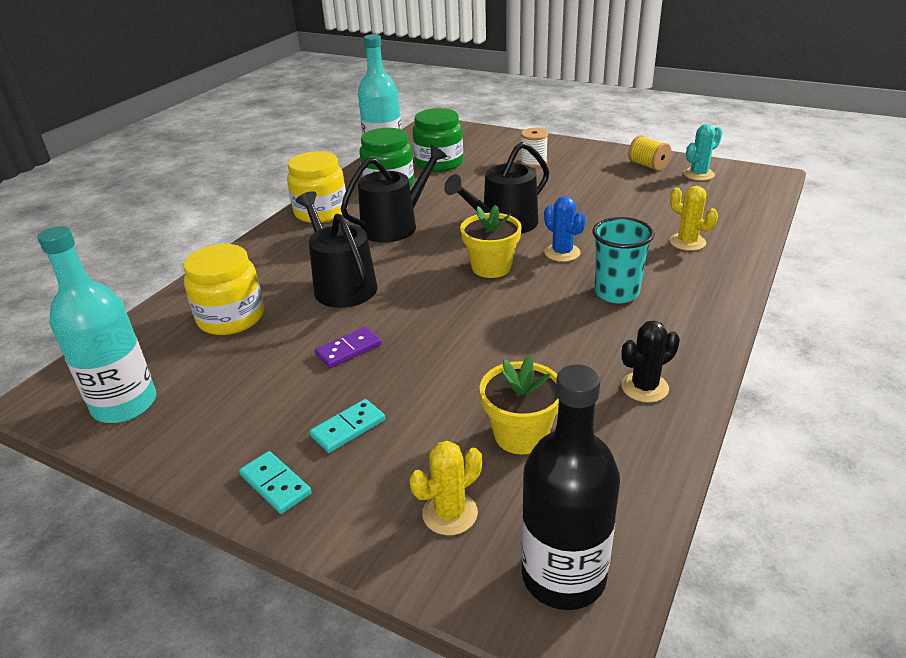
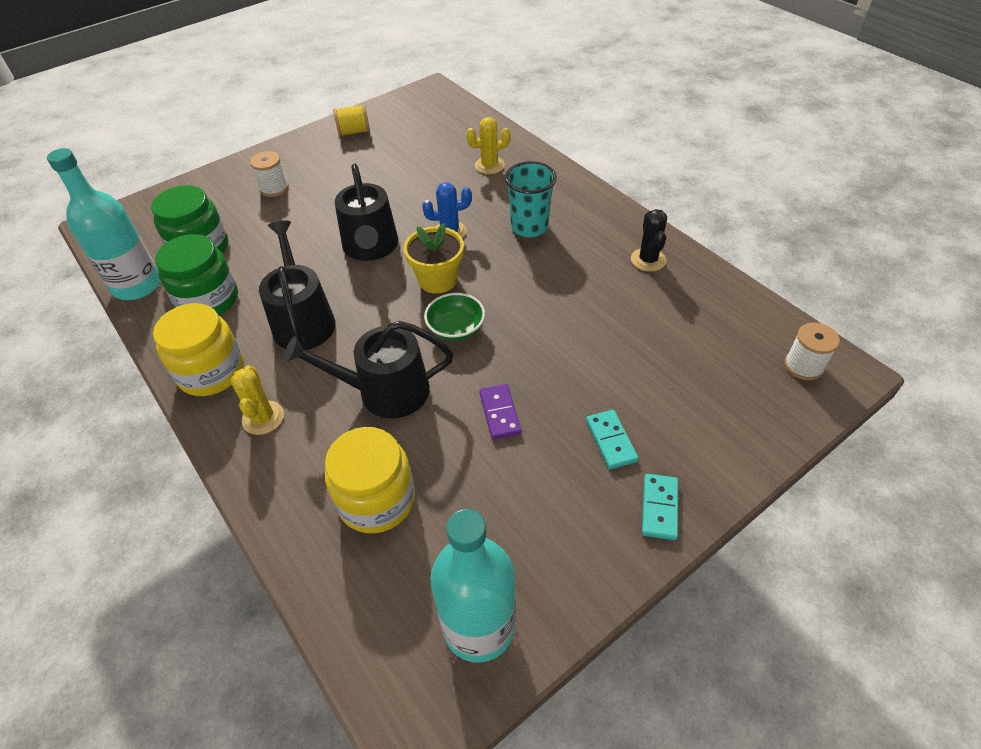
camera: 65 degrees left, 15 degrees up
turquoise domino [239,451,311,514] -> turquoise domino turned 60 degrees counterclockwise [642,474,678,540]
yellow cactus [410,441,482,535] -> yellow cactus moved to [231,365,284,435]
yellow flower pot [480,355,559,455] -> none
black bottle [521,365,620,610] -> white spool [785,322,840,380]
turquoise cactus [683,124,722,181] -> none
none -> green bowl [424,293,485,341]

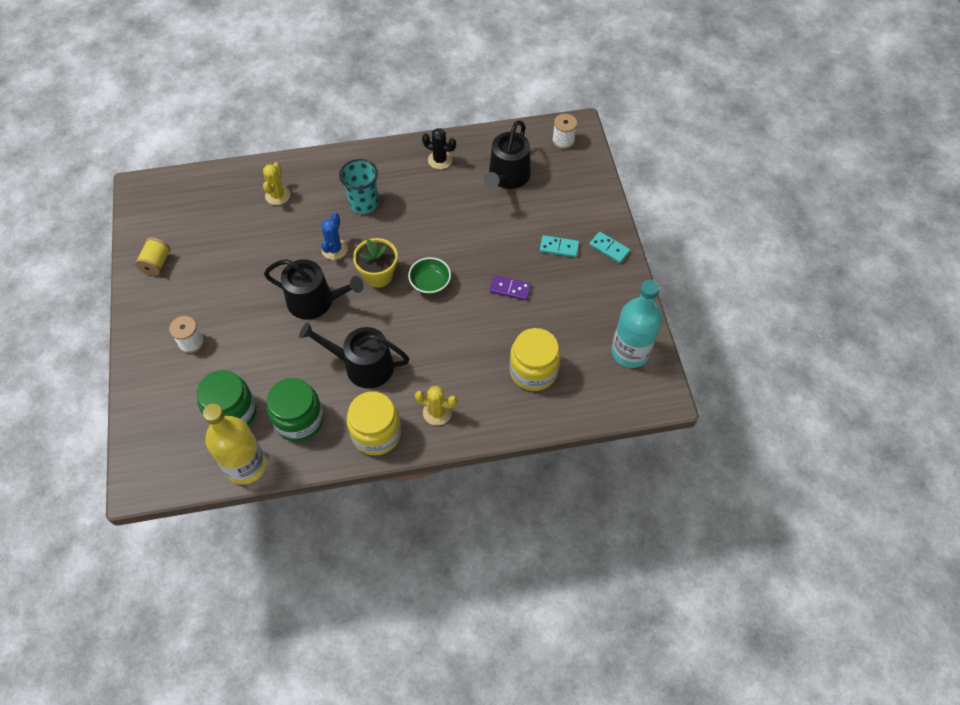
camera: 65 degrees left, 10 degrees up
turquoise bottle [47,148,160,300] -> yellow bottle [203,404,266,485]
black watering can [284,321,453,418] -> black watering can moved to [484,121,531,189]

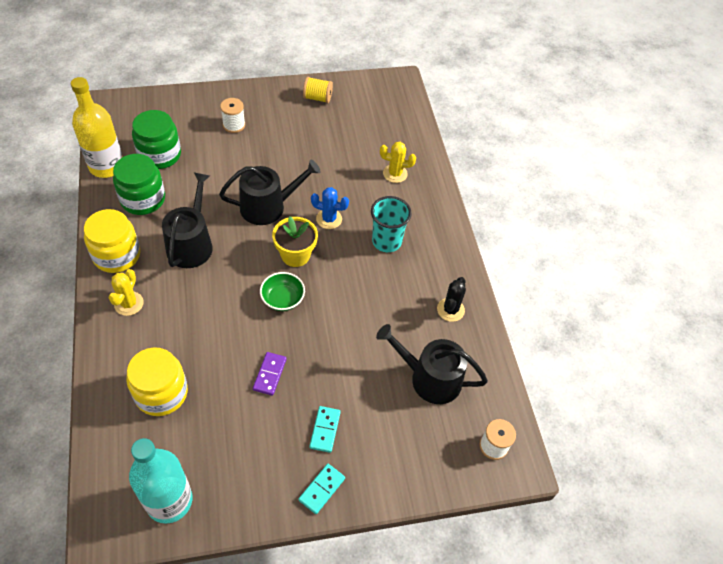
camera: 85 degrees right, 5 degrees down
black watering can [264,259,364,320] -> black watering can turned 120 degrees counterclockwise [219,160,321,225]

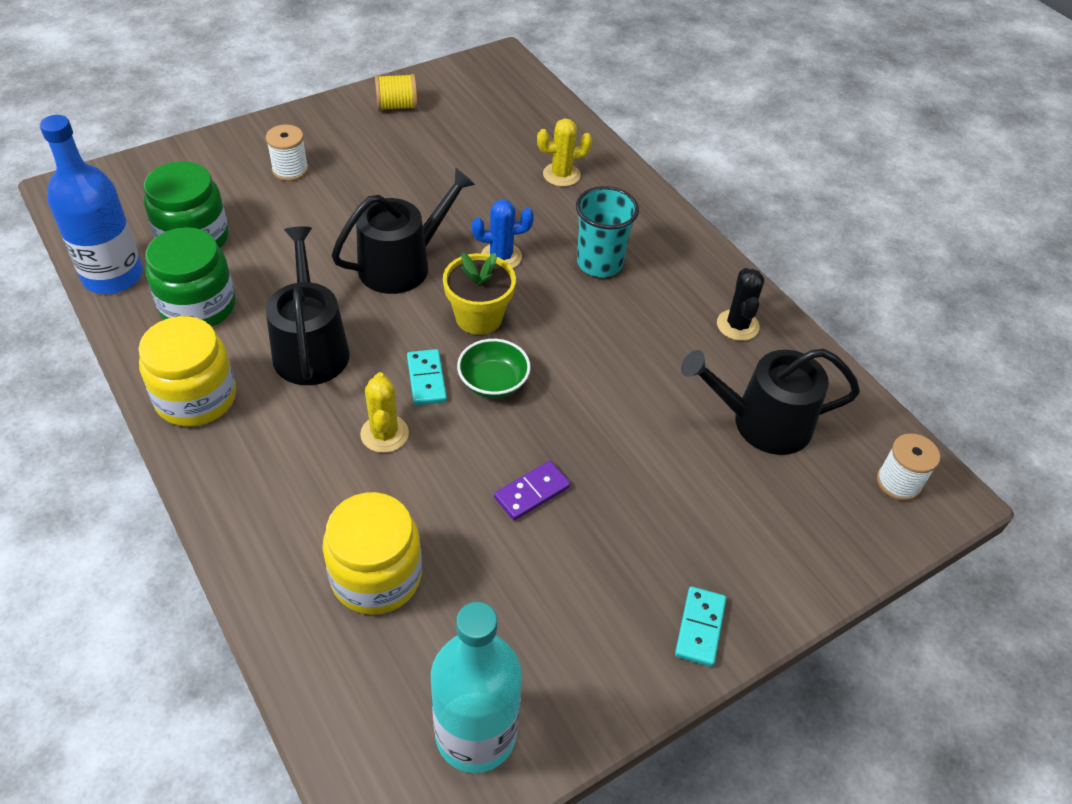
camera: 20 degrees left, 5 degrees down
yellow bottle [71,77,123,178] -> blue bottle [40,115,143,294]
yellow cactus [109,269,144,316] -> yellow cactus moved to [360,372,409,453]
purple domino [253,352,287,396] -> purple domino turned 60 degrees clockwise [494,461,570,521]
turquoise domino [309,406,341,453] -> turquoise domino moved to [407,349,447,405]

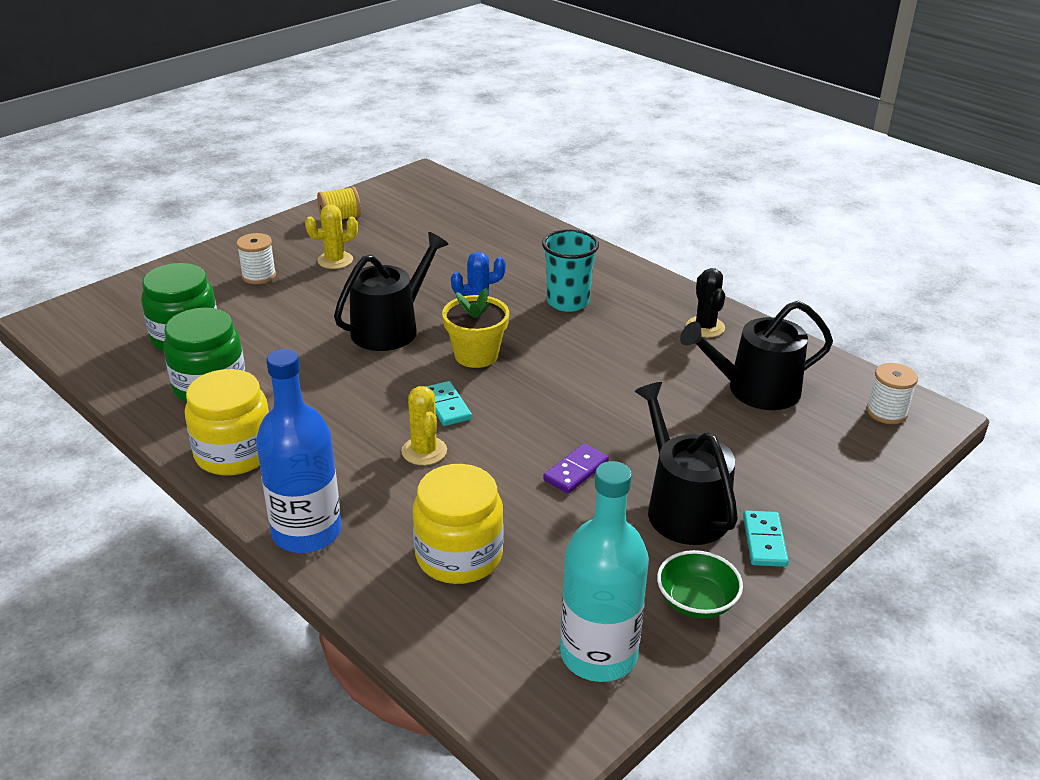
camera: 10 degrees left, 15 degrees down
blue bottle [40,115,143,294] -> blue bottle moved to [256,349,341,553]
black watering can [266,227,350,385] -> black watering can moved to [635,382,738,545]
green bowl [457,339,531,398] -> green bowl moved to [657,550,743,619]
yellow cactus [537,118,592,187] -> yellow cactus moved to [305,205,358,269]

